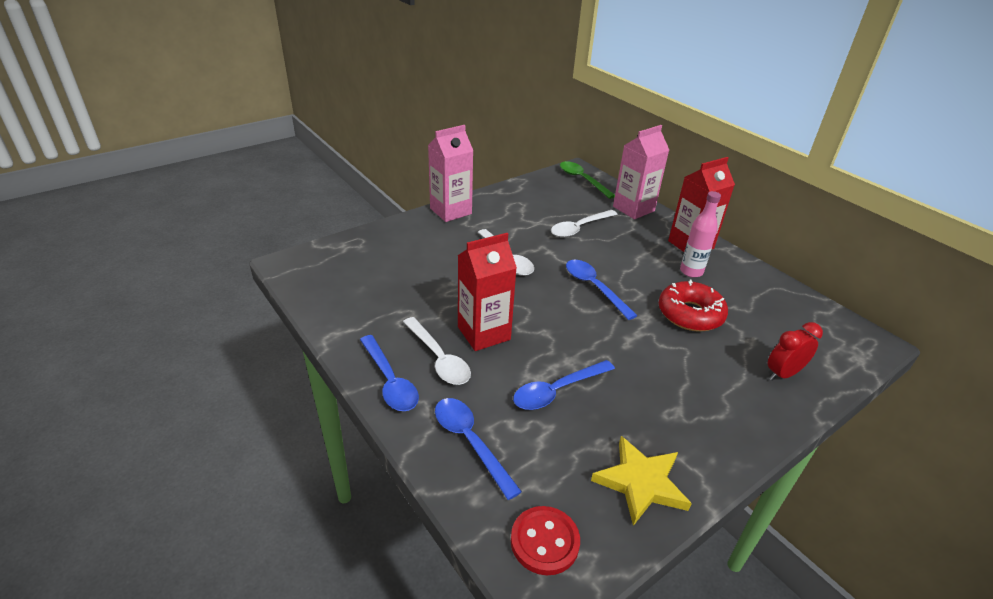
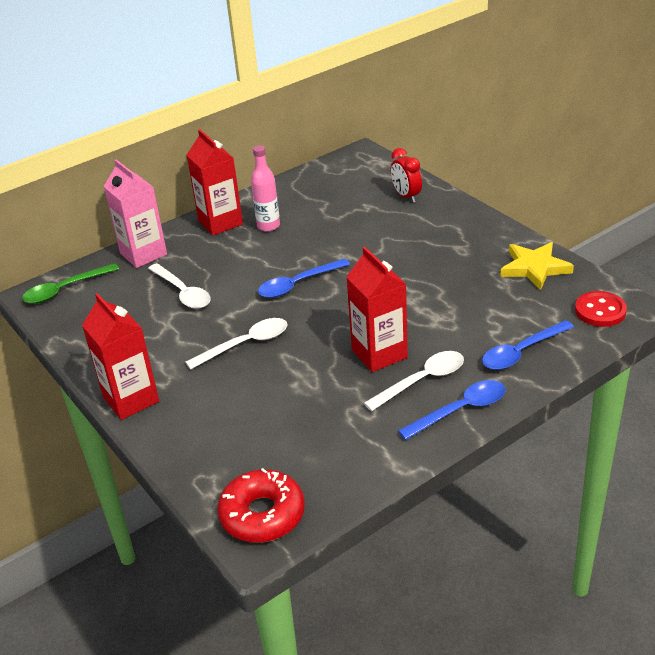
camera: 85 degrees left, 0 degrees up
pink carton [428,125,473,222] -> red carton [82,293,159,420]
blue spoon [513,360,615,410] -> none
red donut [659,280,728,332] -> red donut moved to [217,468,305,543]

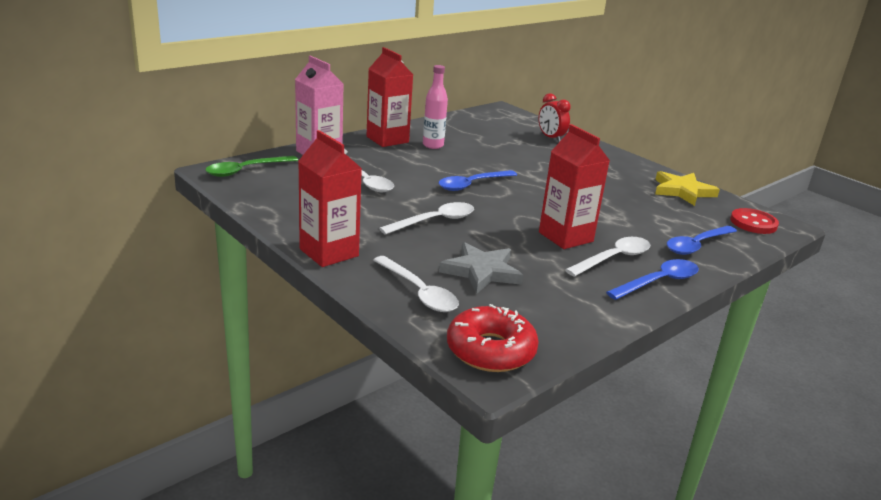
camera: 10 degrees left, 10 degrees down
none -> white spoon [373,256,459,312]
none -> grey star [439,242,523,294]

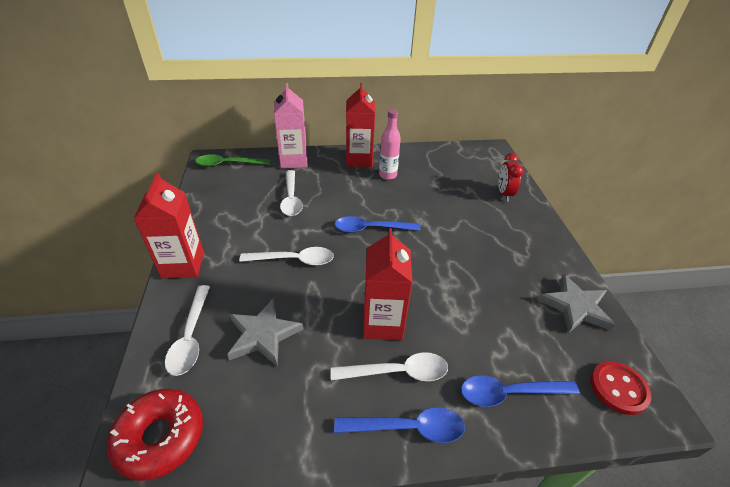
camera: 35 degrees right, 15 degrees up
yellow star [655,171,720,206] -> grey star [538,274,615,333]

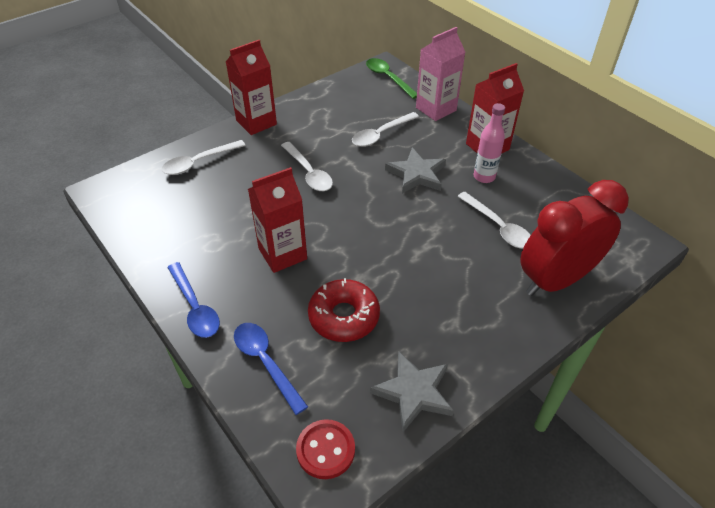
camera: 60 degrees right, 5 degrees up
red donut [107,389,203,481] -> red donut moved to [308,278,380,342]
grey star [227,298,304,367] -> grey star moved to [385,148,446,193]
white spoon [331,352,448,381] -> white spoon moved to [457,192,531,249]
blue spoon [335,216,420,233] -> none
red clock [498,153,524,201] -> red clock [520,180,629,296], size x2.09

